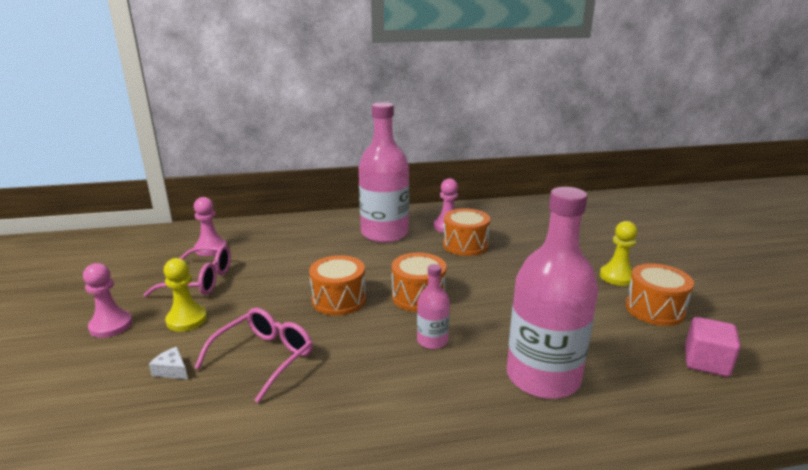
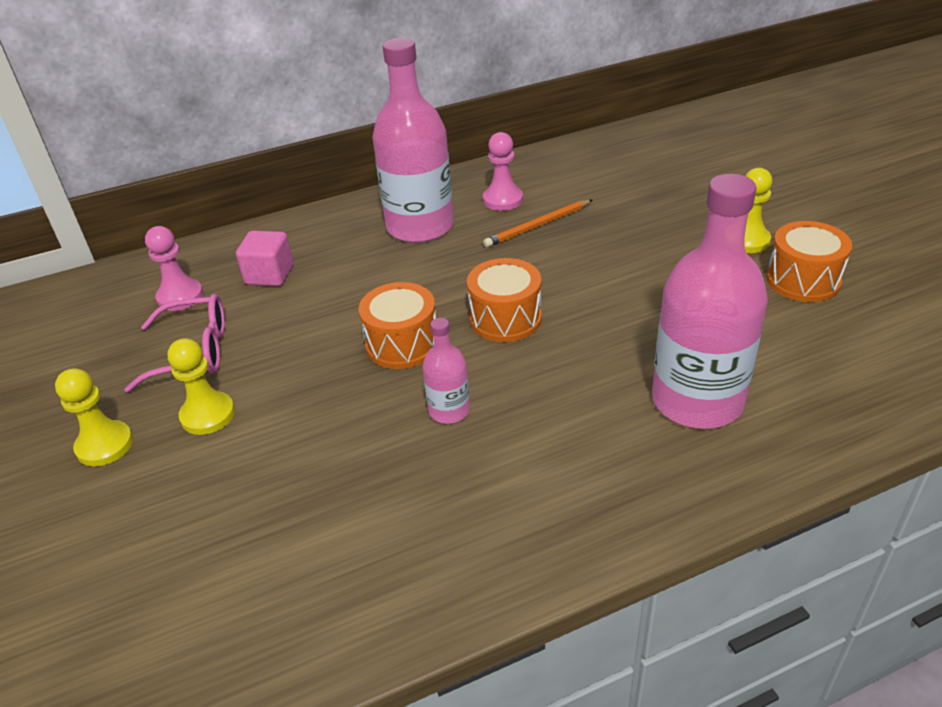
camera: 10 degrees left, 15 degrees up
pink pawn [83,263,132,338] -> yellow pawn [55,368,133,466]
white cheese [149,347,188,379] -> none
pink glasses [194,308,313,403] -> none
pink bottle [417,264,450,349] -> pink bottle moved to [422,318,470,424]
orange drum [443,208,490,256] -> orange pencil [483,200,592,247]
pink cube [685,317,741,377] -> pink cube moved to [236,230,294,286]

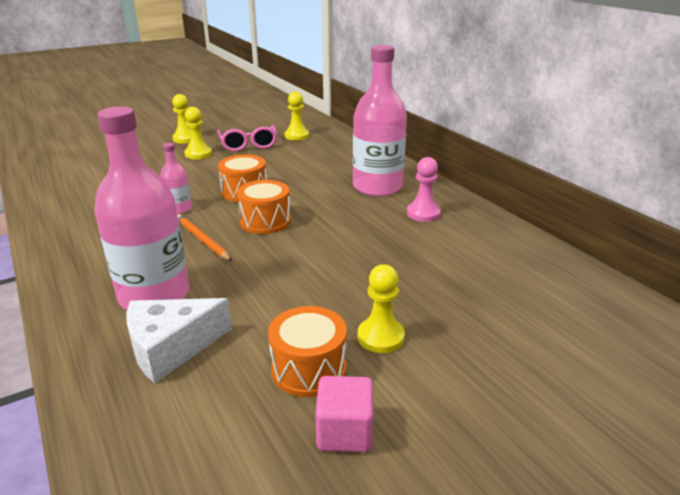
camera: 80 degrees right, 10 degrees down
pink pawn [145,226,203,311] -> yellow pawn [285,92,309,141]
pink cube [236,230,294,286] -> pink cube moved to [315,376,373,452]
orange pencil [483,200,592,247] -> orange pencil moved to [177,214,232,261]
none -> white cheese [126,298,232,383]

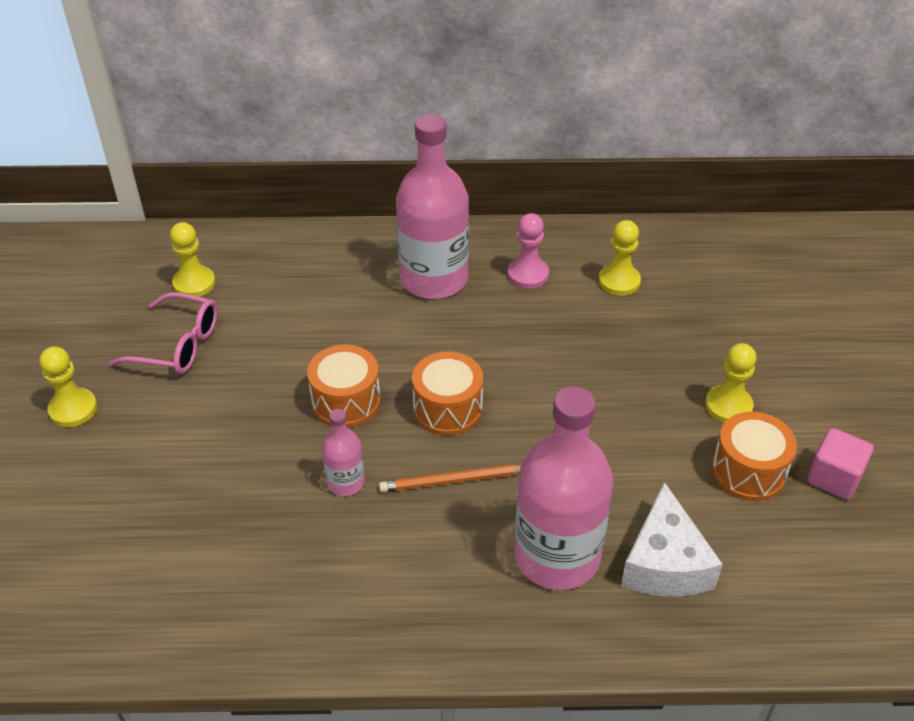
camera: 60 degrees left, 15 degrees up
yellow pawn [184,107,212,159] -> yellow pawn moved to [598,220,641,296]

